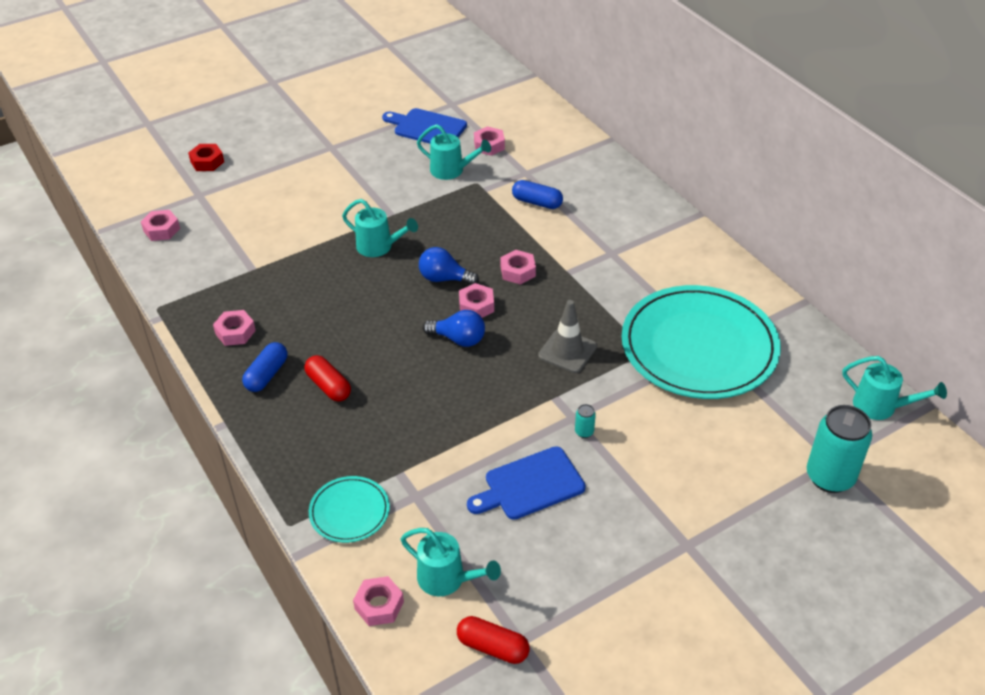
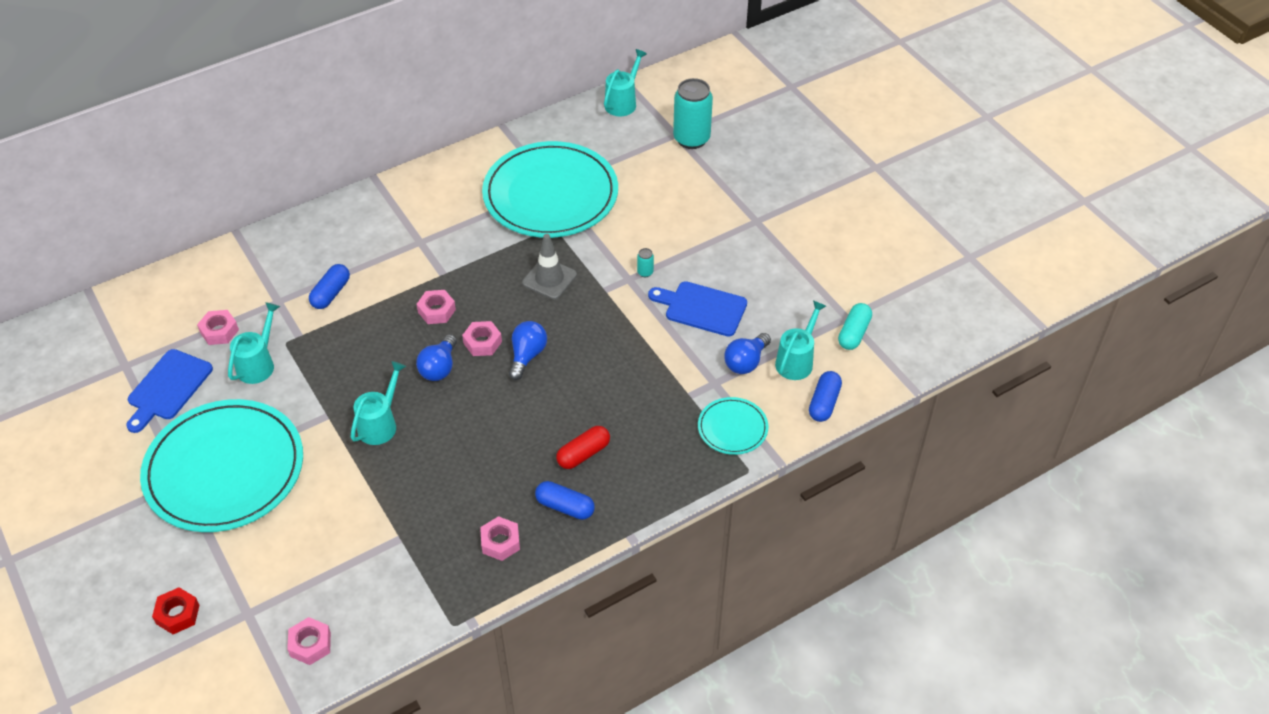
camera: 90 degrees left, 5 degrees up
pink nut [353,576,404,626] -> blue capsule [809,371,842,422]
red capsule [457,616,530,664] -> turquoise capsule [838,303,872,350]
blue cutting board [467,446,586,520] -> blue cutting board turned 135 degrees clockwise [648,281,747,336]
none -> turquoise plate [140,399,303,532]
none -> blue light bulb [724,333,771,374]

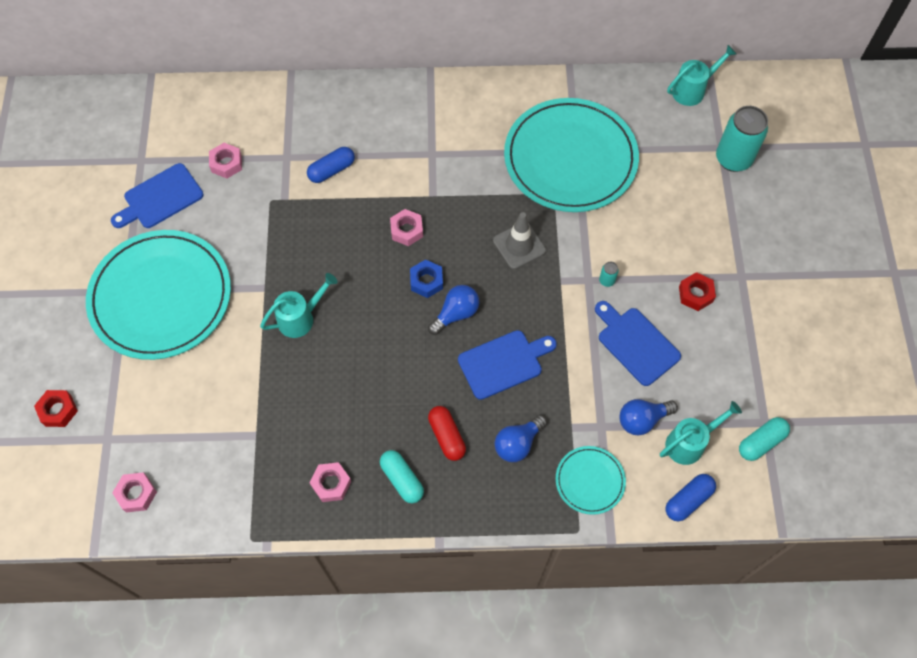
camera: 30 degrees right, 15 degrees up
turquoise watering can [228,302,280,384] -> none
blue light bulb [416,334,457,381] -> blue light bulb moved to [495,415,547,462]
pink nut [462,321,502,356] -> blue nut [410,259,443,298]
blue capsule [535,481,595,520] -> turquoise capsule [380,450,424,503]
red capsule [556,426,610,469] -> red capsule turned 75 degrees clockwise [428,406,466,461]
none -> blue cutting board [458,330,557,400]
none -> red nut [679,272,716,311]

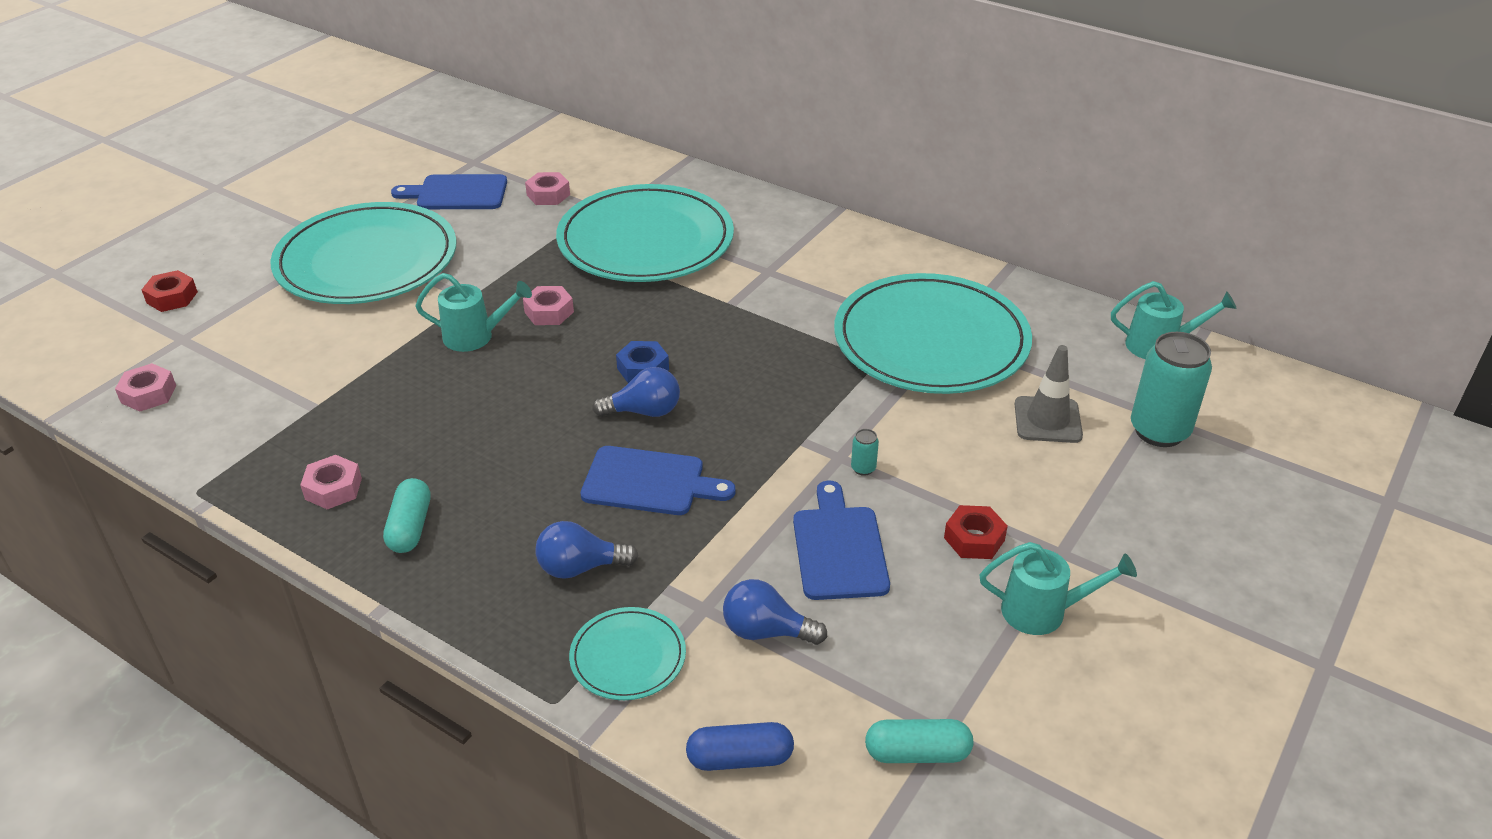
camera: 35 degrees right, 25 degrees down
blue capsule [307,147,355,183] -> turquoise plate [556,184,734,282]
pink nut [390,209,423,246] -> pink nut moved to [523,286,574,325]
red capsule [428,406,466,461] -> none
grey traffic cone [493,212,546,269] -> grey traffic cone moved to [1015,345,1083,443]
turquoise watering can [660,401,742,465] -> turquoise watering can moved to [979,542,1137,635]

